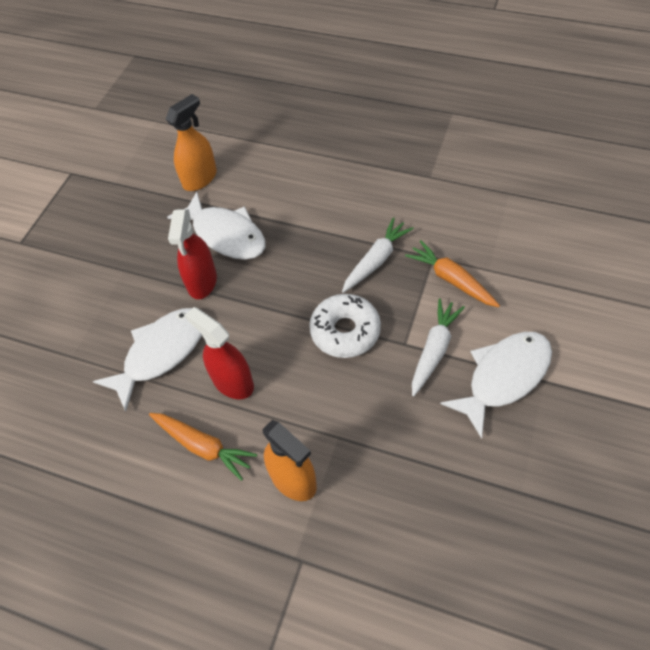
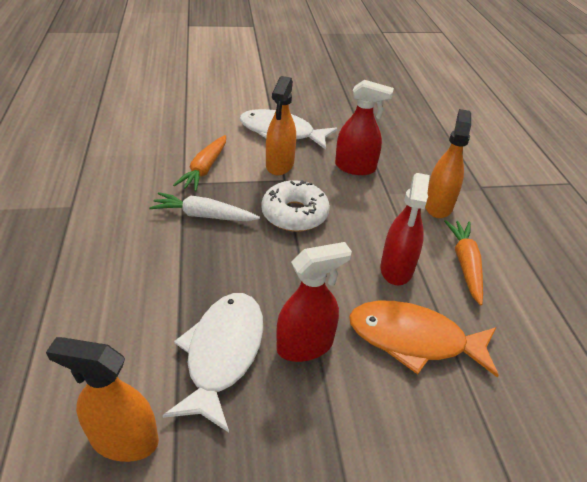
camera: 125 degrees left, 15 degrees down
white fish [93,308,202,411] -> orange fish [349,301,499,378]
white carrot [412,298,465,397] -> orange spray bottle [266,76,296,175]
none -> red spray bottle [335,80,394,175]

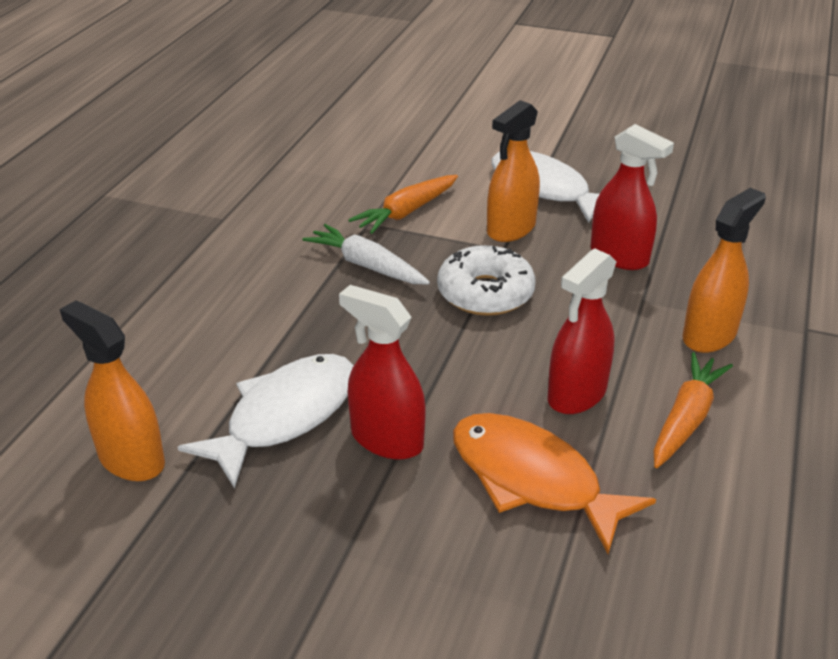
camera: 30 degrees right, 5 degrees down
red spray bottle [276,242,352,362] -> red spray bottle turned 150 degrees counterclockwise [339,285,426,459]

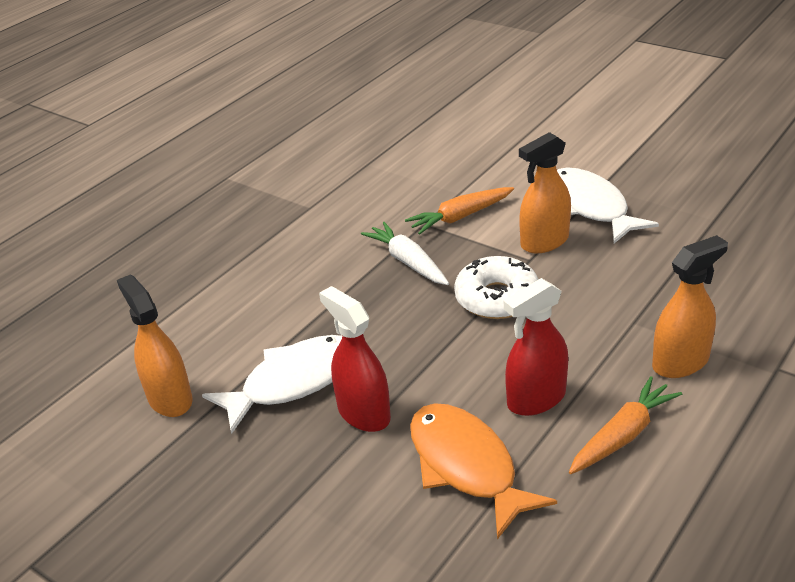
camera: 20 degrees right, 0 degrees up
red spray bottle [590,124,674,270] -> none

